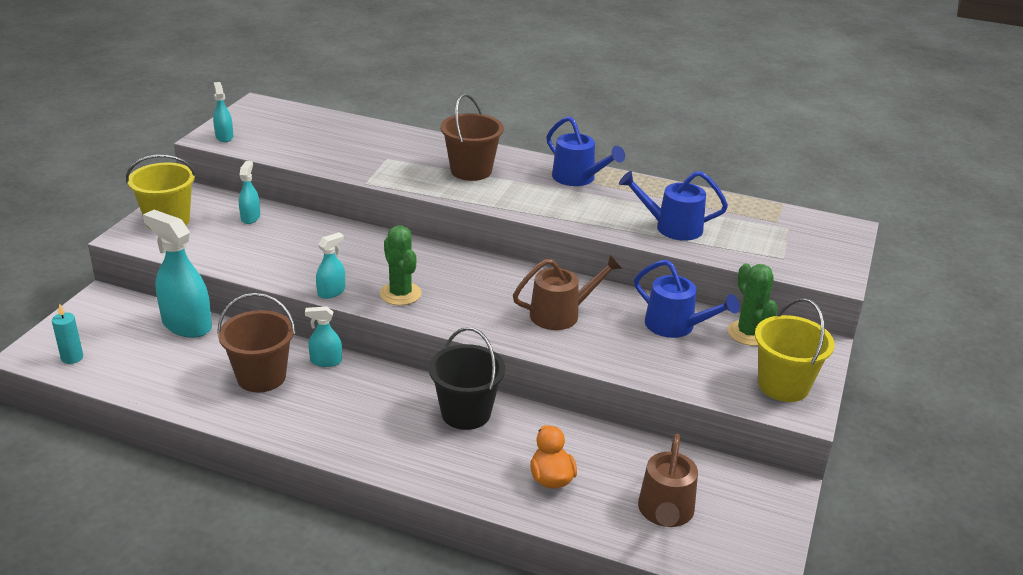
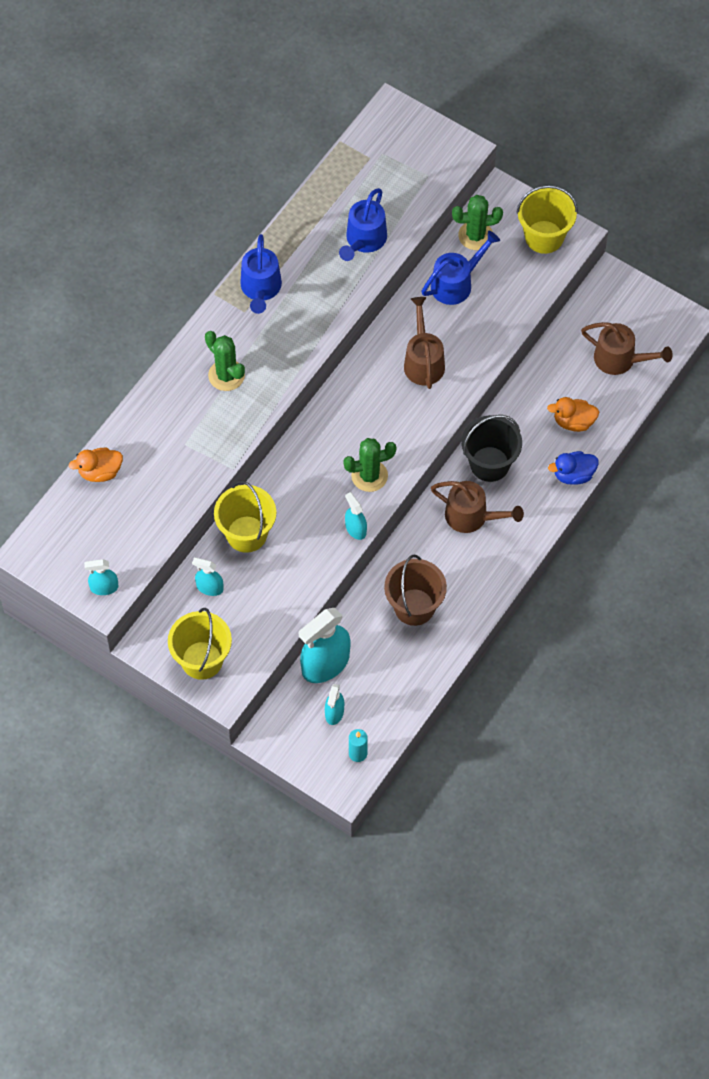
camera: 75 degrees left, 30 degrees up
turquoise spray bottle [305,307,342,367] -> turquoise spray bottle moved to [325,684,344,725]
brown bucket [441,94,504,181] -> green cactus [205,331,245,391]
blue watering can [547,116,625,186] -> blue watering can turned 120 degrees clockwise [240,234,282,314]
none -> orange duck [69,448,123,482]
none -> yellow bucket [214,481,276,553]
none -> brown watering can [431,481,524,533]
none -> blue duck [548,451,599,485]

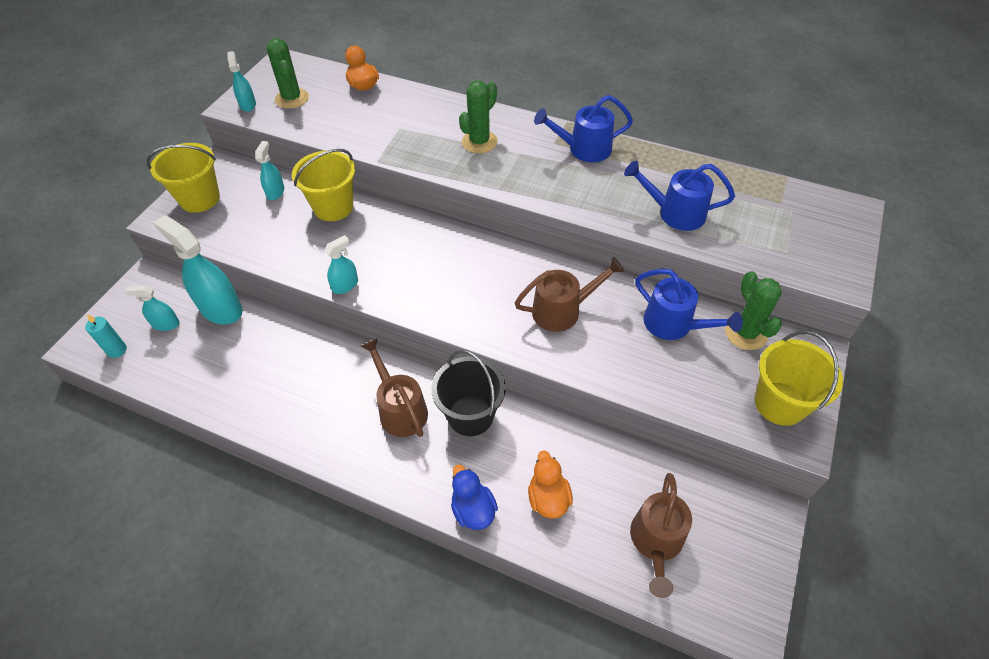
camera: 80 degrees right, 10 degrees down
green cactus [343,438,396,492] -> green cactus moved to [267,38,309,109]
brown bucket [384,555,447,626] -> none
brown watering can [431,481,524,533] -> brown watering can turned 135 degrees clockwise [361,338,428,437]

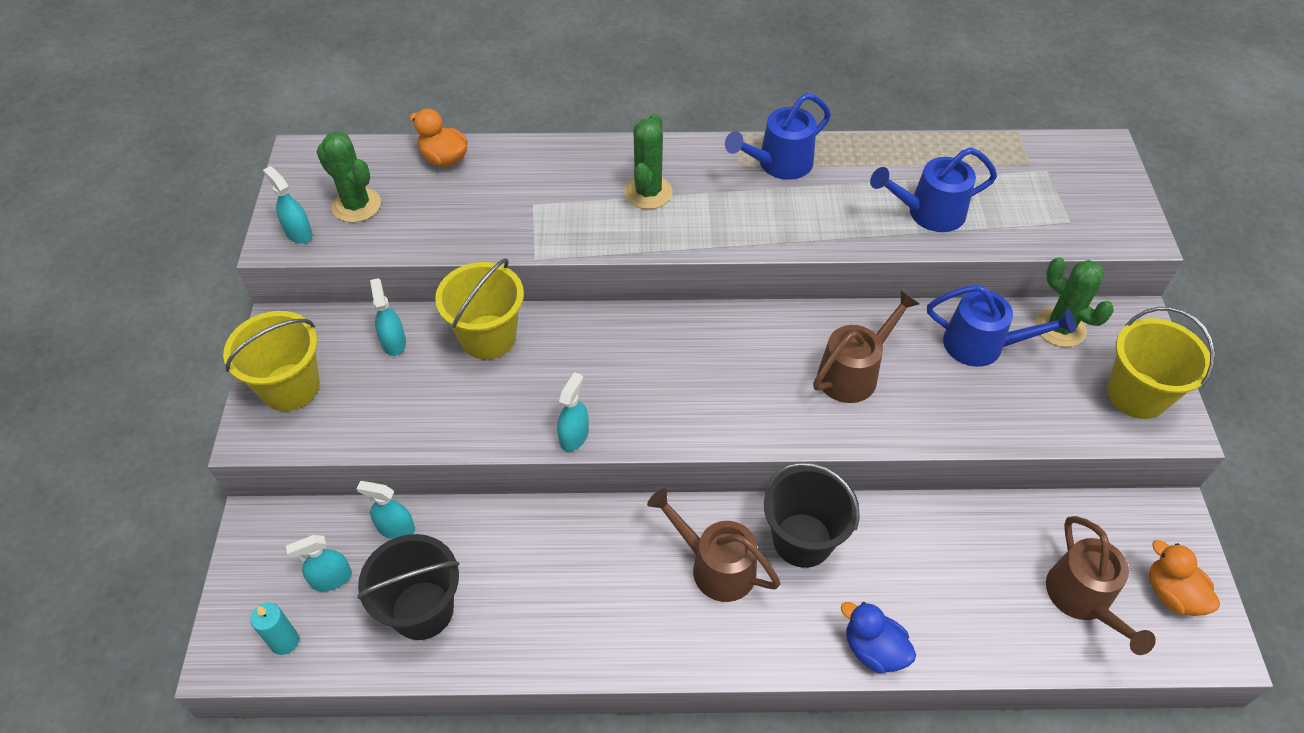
camera: 25 degrees left, 0 degrees up
turquoise spray bottle [153,215,243,325] -> turquoise spray bottle [356,481,415,539], size x0.51
orange duck [528,450,573,519] -> orange duck moved to [1149,540,1220,616]
none -> black bucket [357,534,460,640]

